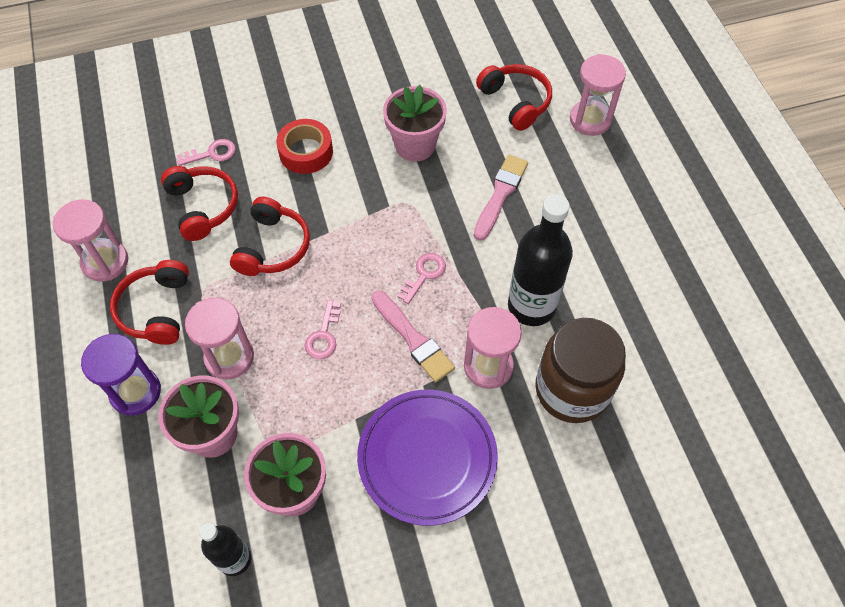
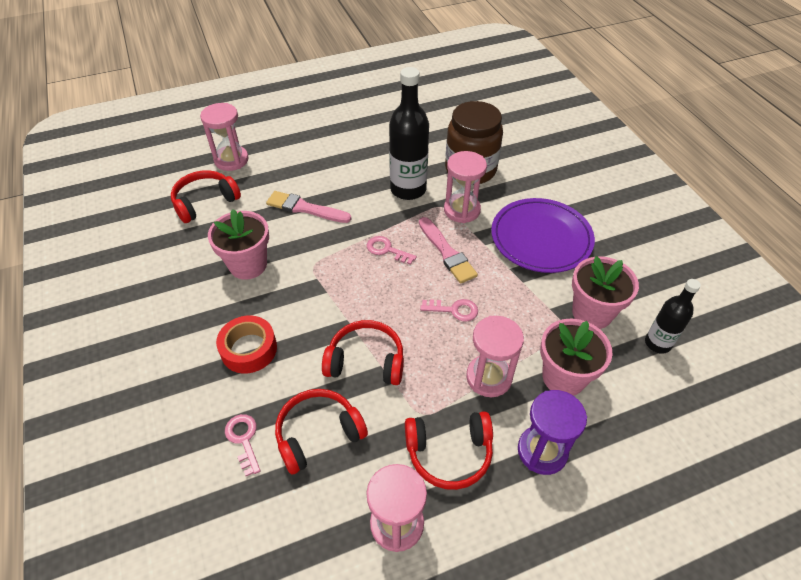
camera: 95 degrees left, 10 degrees down
pink brush [371,291,455,383] -> pink brush turned 105 degrees clockwise [419,217,478,284]

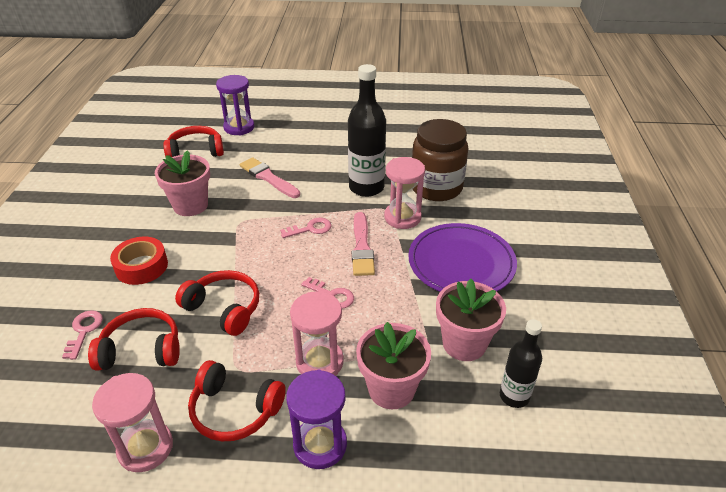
camera: 25 degrees right, 10 degrees down
pink hourglass [200,103,249,171] -> purple hourglass [216,75,254,135]
pink key [367,236,417,265] -> pink key turned 105 degrees clockwise [280,218,332,238]

